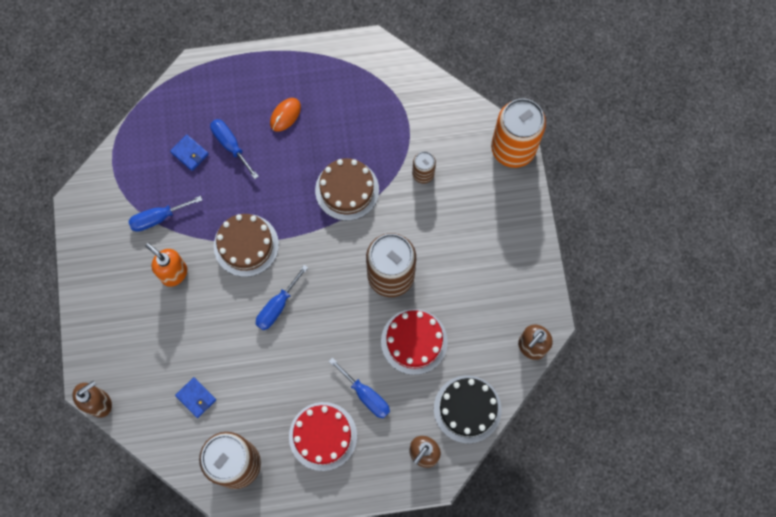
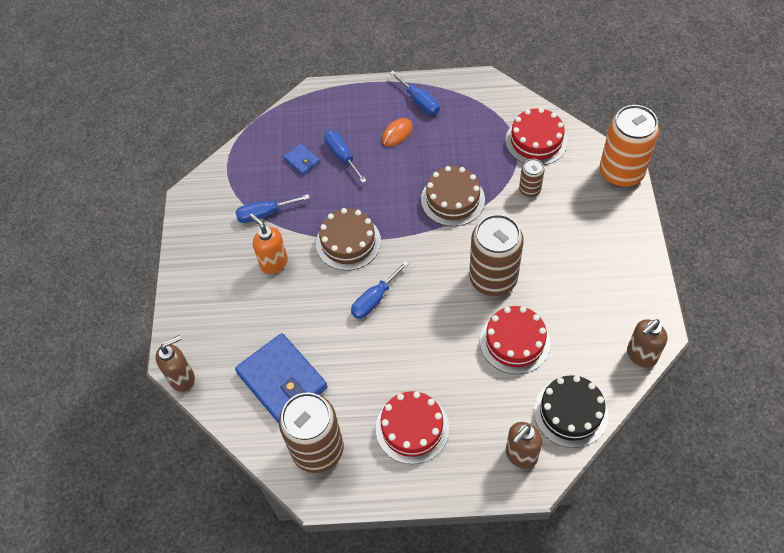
camera: 10 degrees right, 15 degrees down
blue wallet [175,377,216,418] -> blue wallet [235,333,328,423], size x2.20
blue screwdriver [329,358,390,418] -> blue screwdriver moved to [390,71,440,115]
none -> red cake [505,108,568,165]

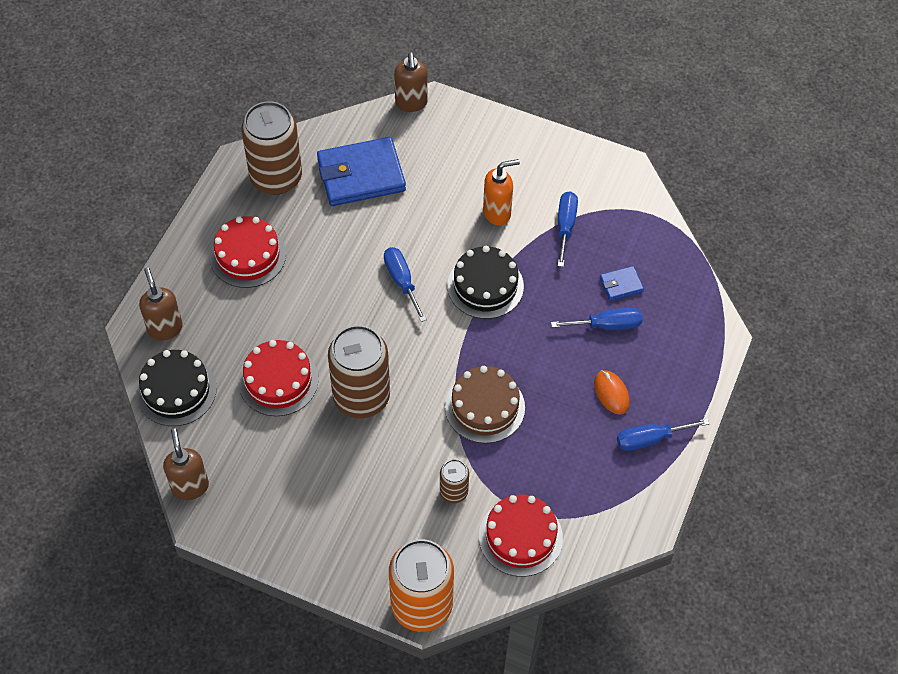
camera: 110 degrees right, 0 degrees up
brown cake [316,208,381,271] -> black cake [447,246,524,319]

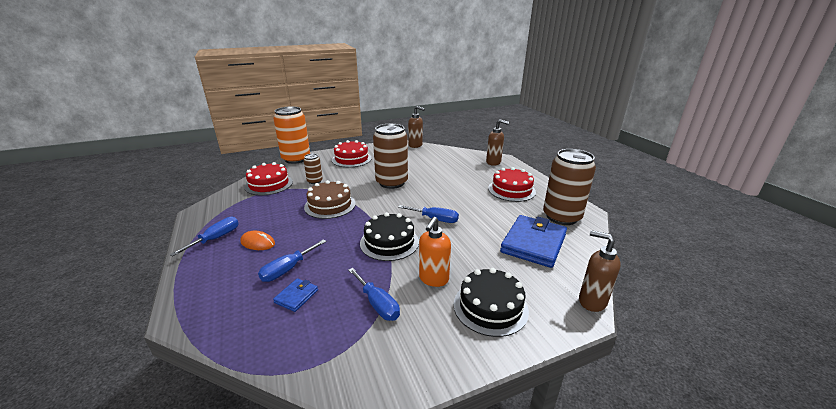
camera: 135 degrees right, 30 degrees down
black cake [136,350,217,426] -> black cake moved to [454,268,529,337]
red cake [239,340,318,416] -> red cake moved to [332,140,372,167]

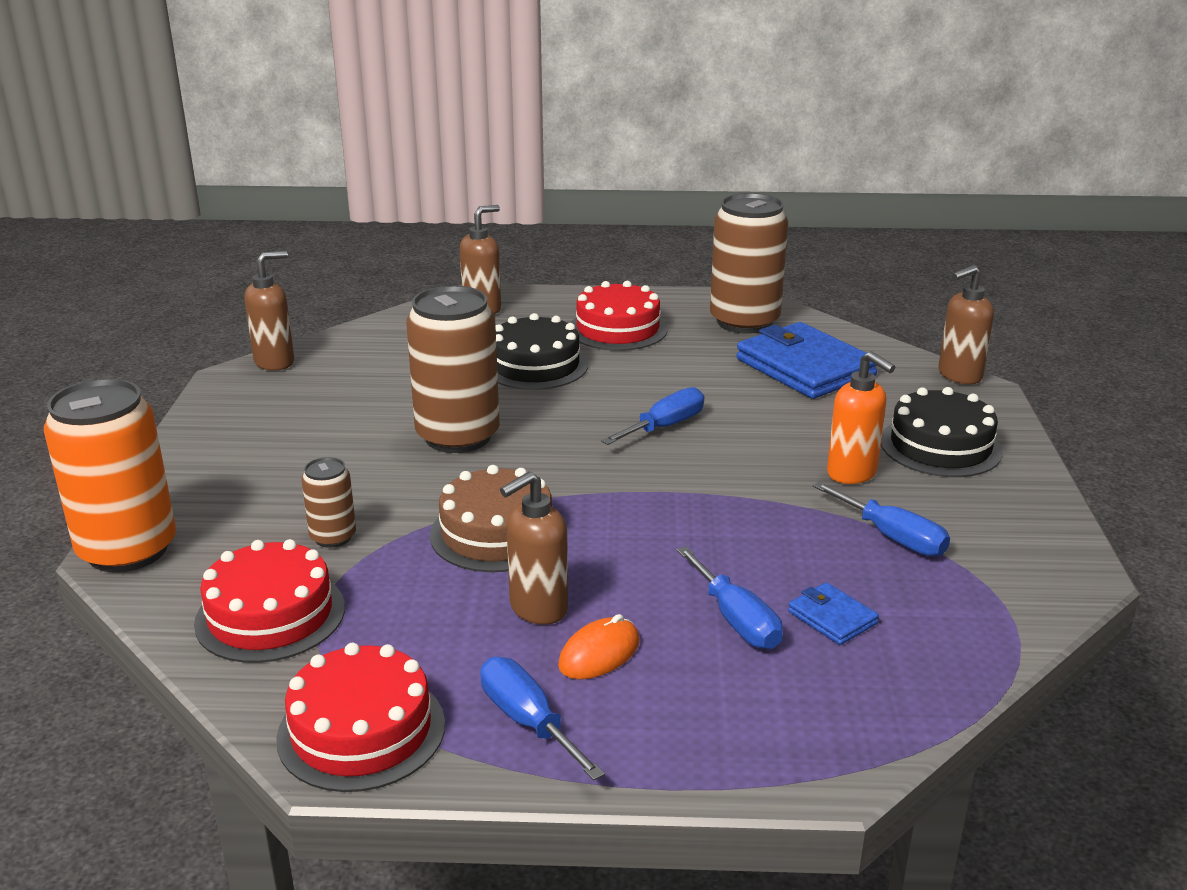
camera: 65 degrees left, 0 degrees up
red cake [332,140,372,167] -> red cake moved to [276,643,445,792]
blue screwdriver [348,268,400,321] -> blue screwdriver turned 60 degrees clockwise [813,482,950,556]
black cake [360,212,419,261] -> black cake moved to [496,313,588,390]
none -> brown soap dispenser [500,471,568,625]

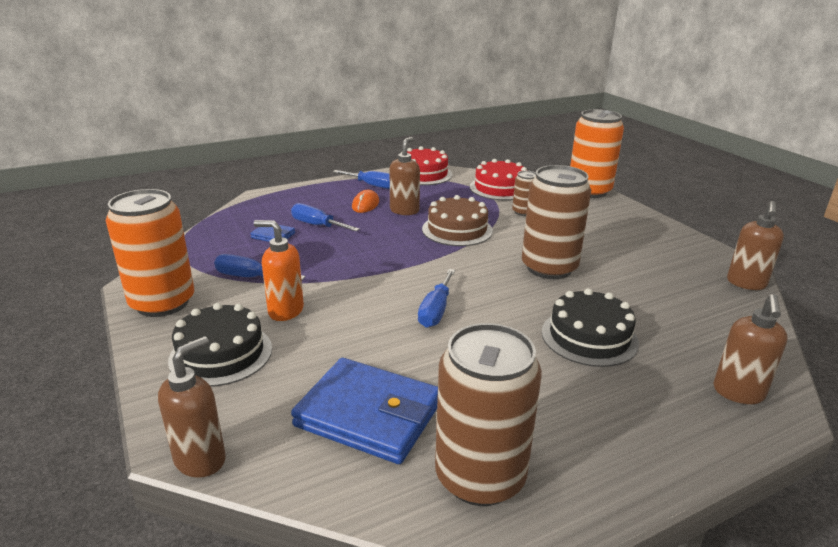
camera: 150 degrees right, 0 degrees up
red cake [570,281,668,351] -> none
none -> orange can [106,189,194,317]

